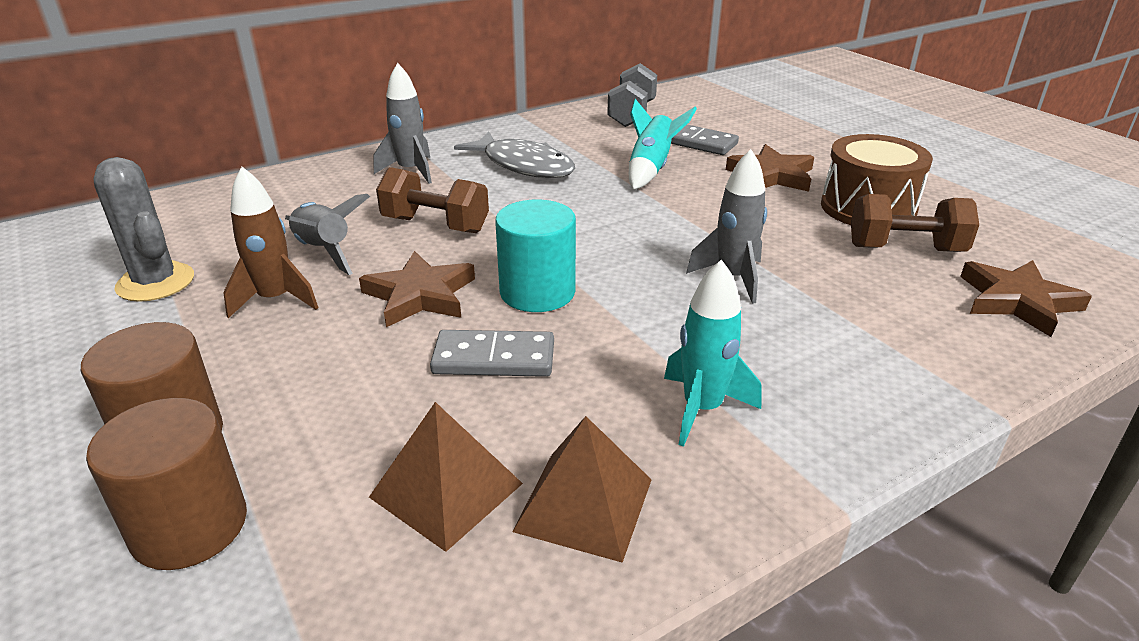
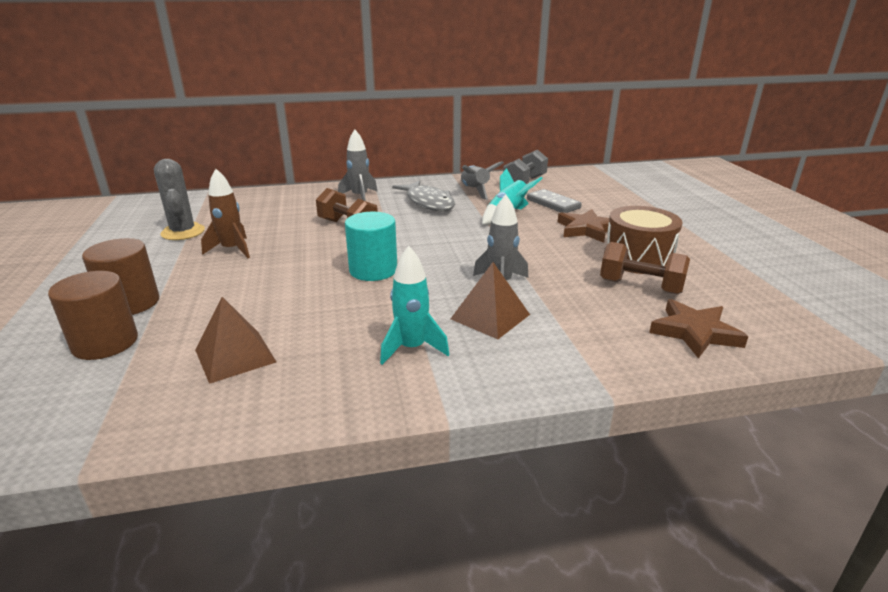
camera: 20 degrees right, 5 degrees down
grey rocket [285,194,370,275] -> grey rocket moved to [461,161,504,200]
brown star [359,251,475,327] -> none
grey domino [430,330,554,377] -> none
brown pyramid [512,416,651,563] -> brown pyramid moved to [451,262,530,339]

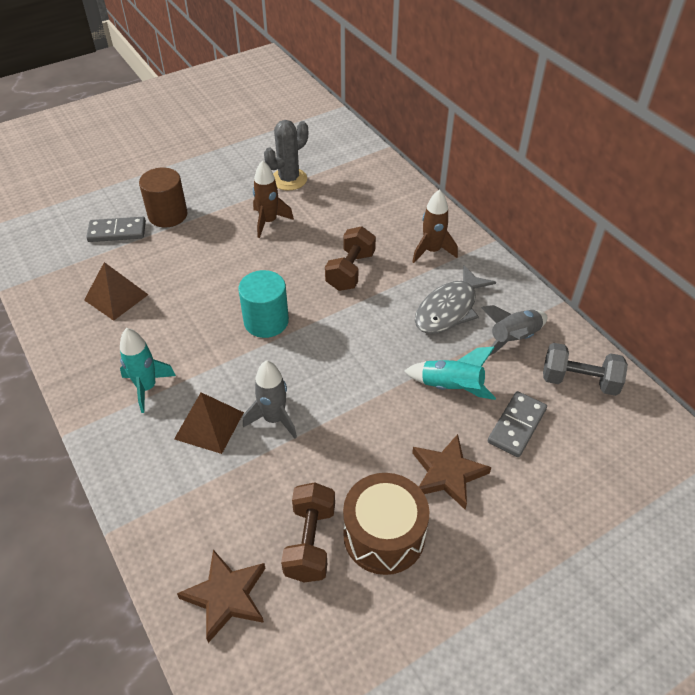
camera: 70 degrees right, 20 degrees up
brown cylinder [48,271,138,360] -> grey domino [86,217,146,242]
grey rocket [338,129,377,201] -> brown rocket [412,189,458,263]

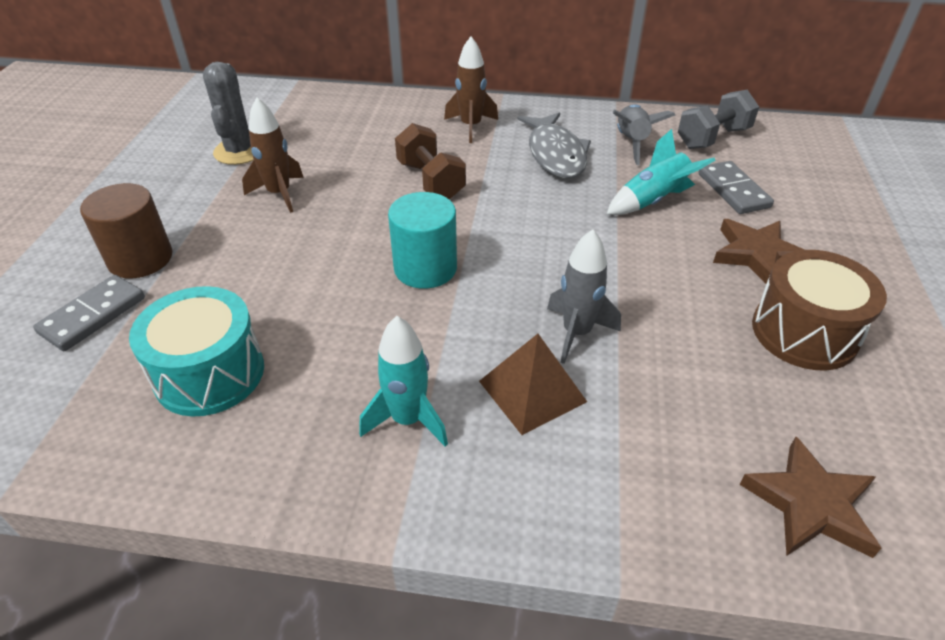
camera: 50 degrees left, 5 degrees down
brown pyramid [84,262,148,321] -> turquoise drum [129,286,264,416]
brown dumbbell [281,482,335,582] -> none

